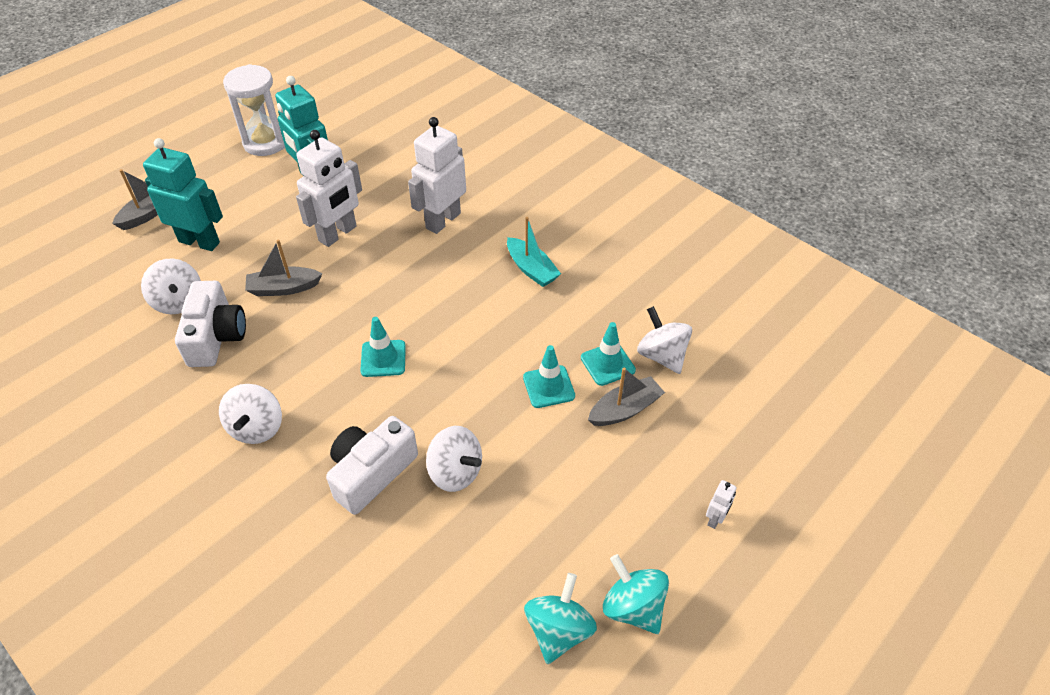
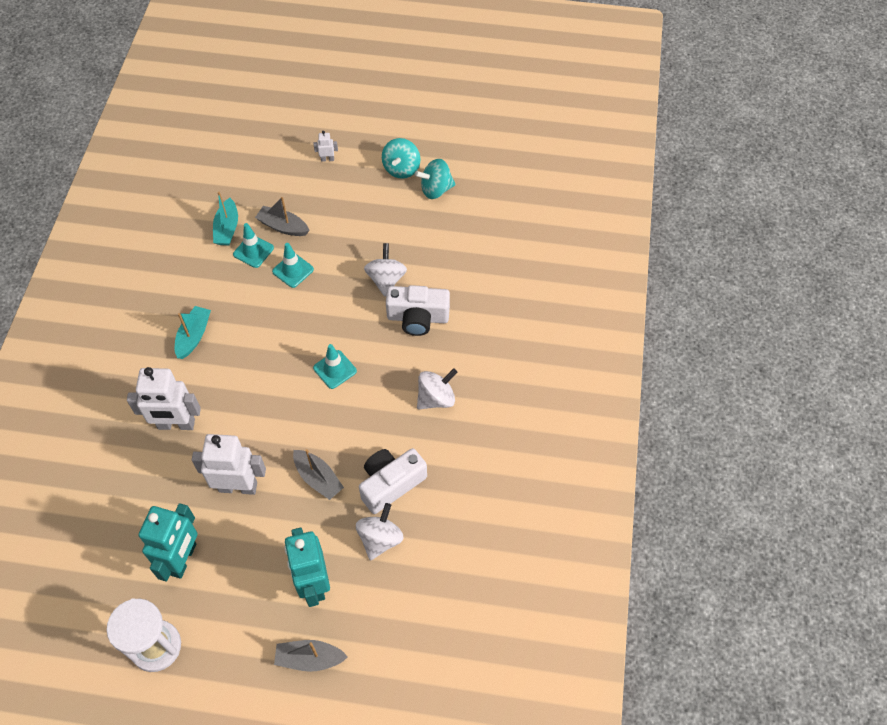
camera: 125 degrees left, 10 degrees up
white spinning top [637,306,692,374] -> turquoise boat [213,192,238,245]

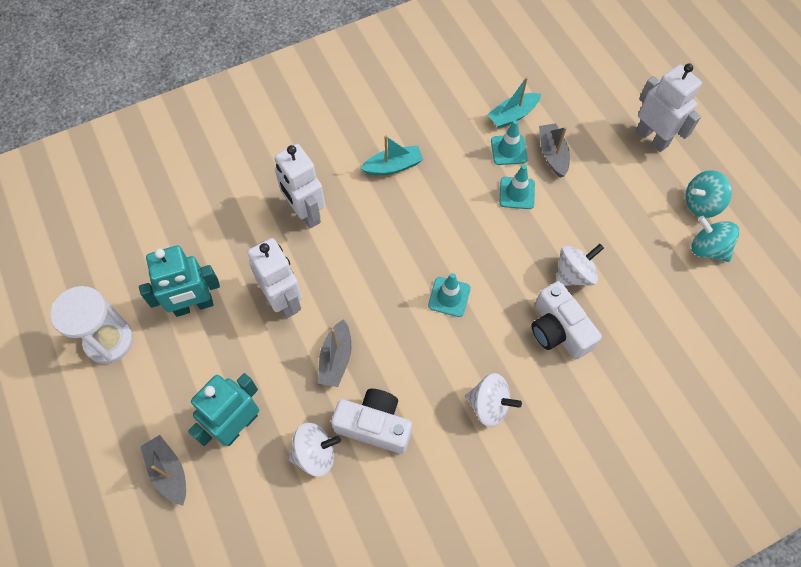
camera: 55 degrees right, 5 degrees up
white robot [313,131,338,162] -> white robot [636,63,702,152], size x2.34

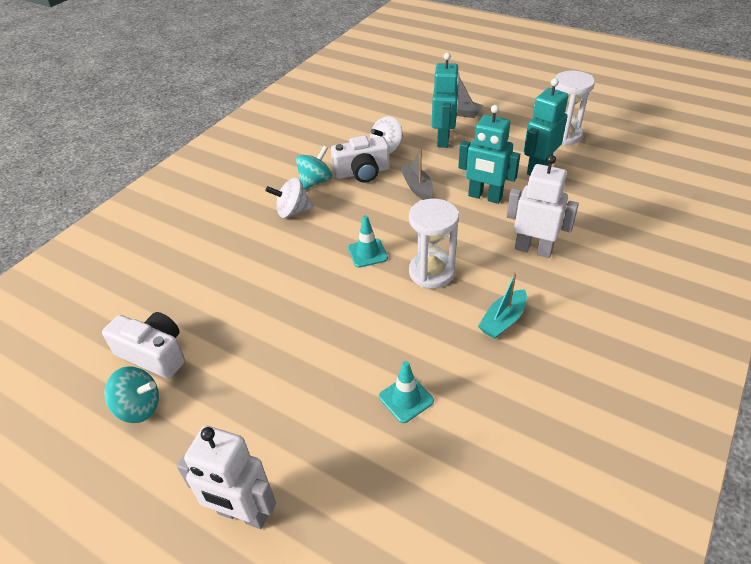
camera: 150 degrees right, 20 degrees down
white robot [247,238,302,319] -> turquoise robot [458,105,520,204]
turquoise boat [487,77,541,128] -> none
turquoise traffic cone [499,165,535,209] -> none
white camera [531,281,602,360] -> white camera moved to [102,312,185,379]
grey boat [539,123,570,178] -> none
white spinning top [556,244,604,286] -> none
turquoise spinning top [686,170,732,218] -> turquoise spinning top moved to [296,146,332,190]
none -> white hourglass [409,198,459,289]

